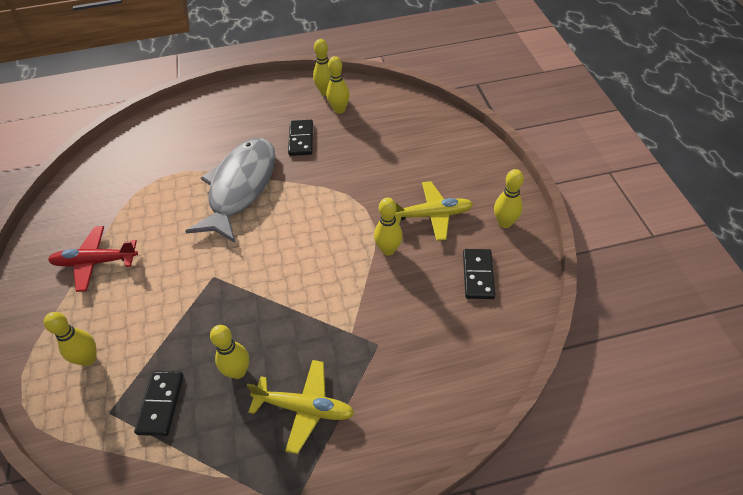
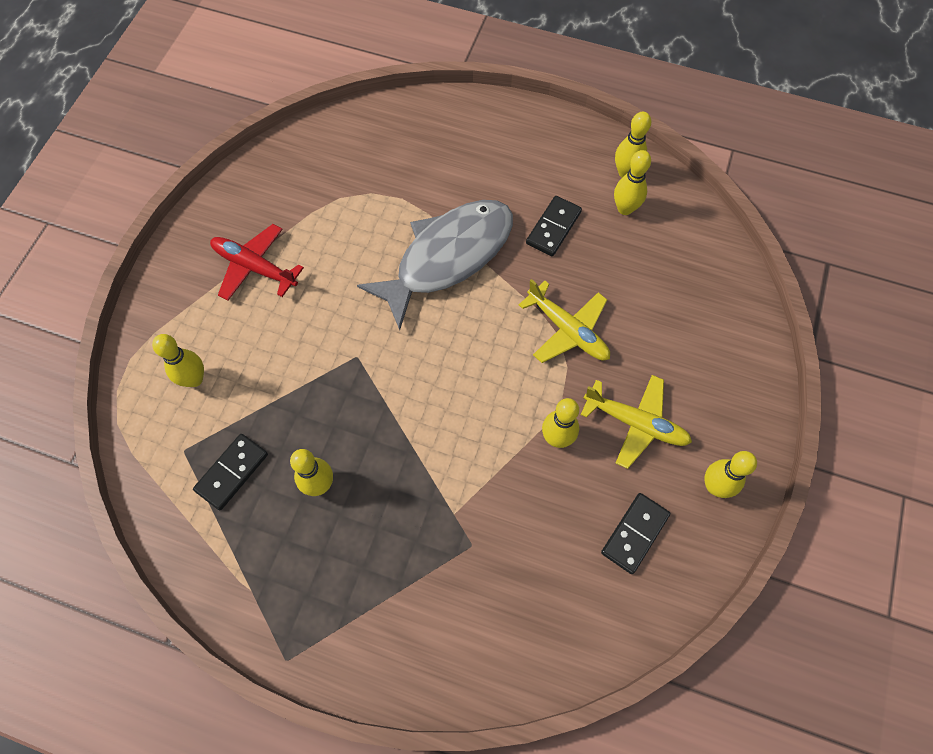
camera: 30 degrees right, 15 degrees up
yellow plane [247,360,355,454] -> yellow plane moved to [519,279,610,363]

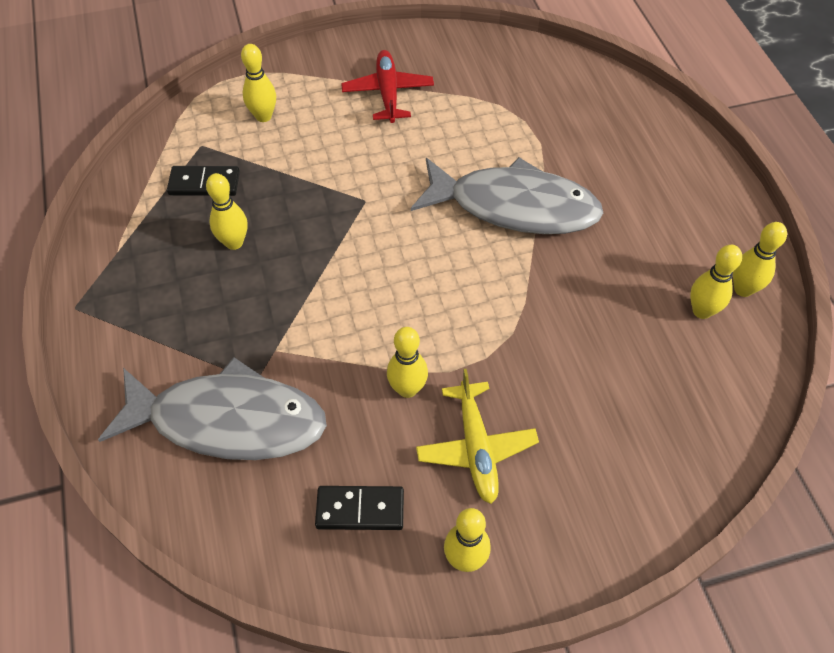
camera: 55 degrees right, 10 degrees down
yellow plane [519,279,610,363] -> none
black domino [526,196,582,256] -> none
none -> grey fish [98,357,327,460]

